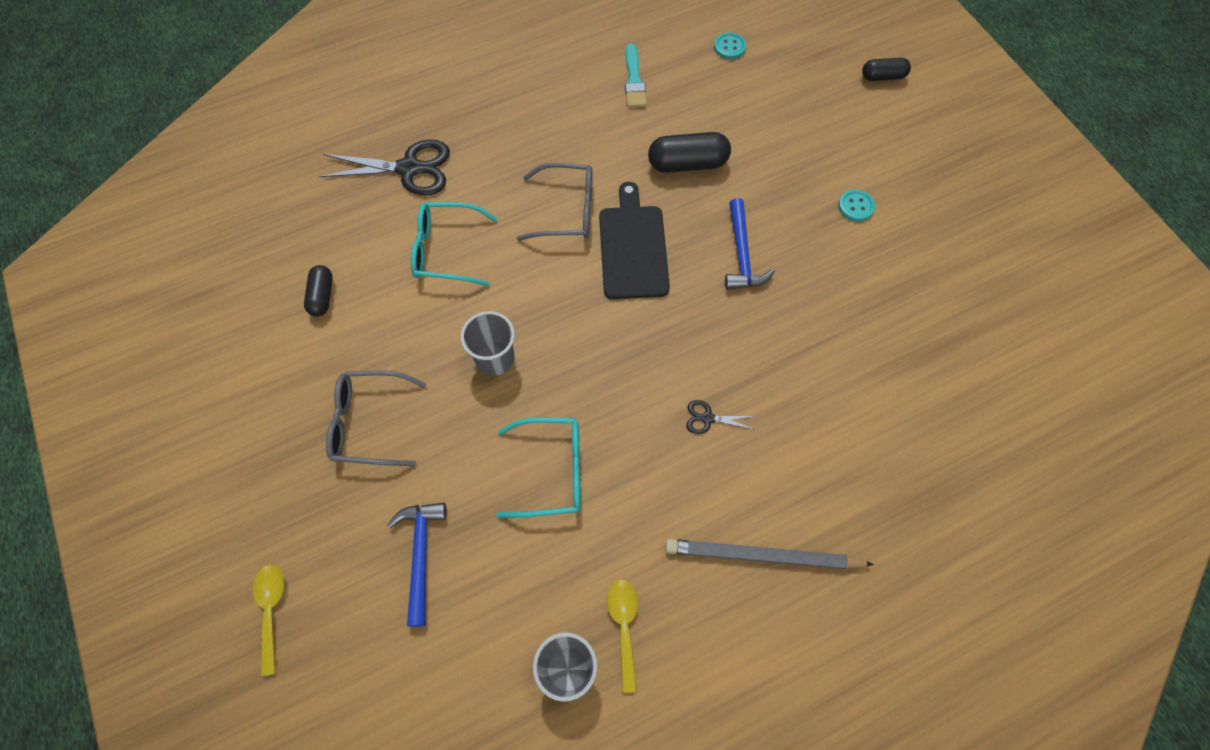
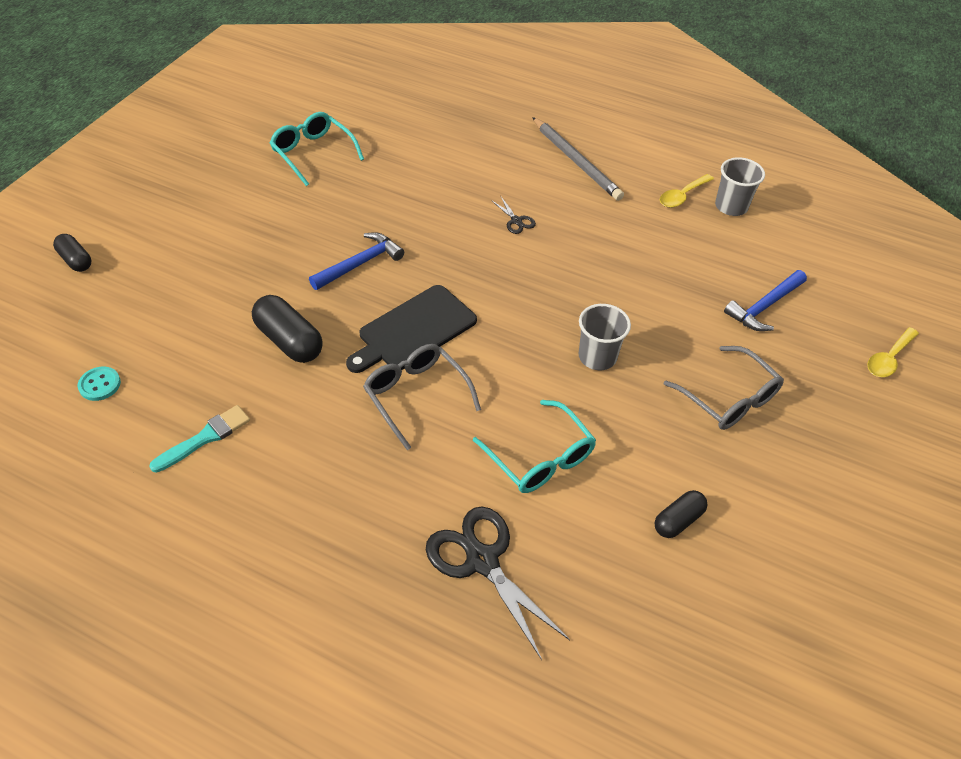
camera: 130 degrees left, 15 degrees down
turquoise glasses [496,417,581,518] -> turquoise glasses moved to [270,112,364,186]
turquoise button [838,189,875,221] -> none

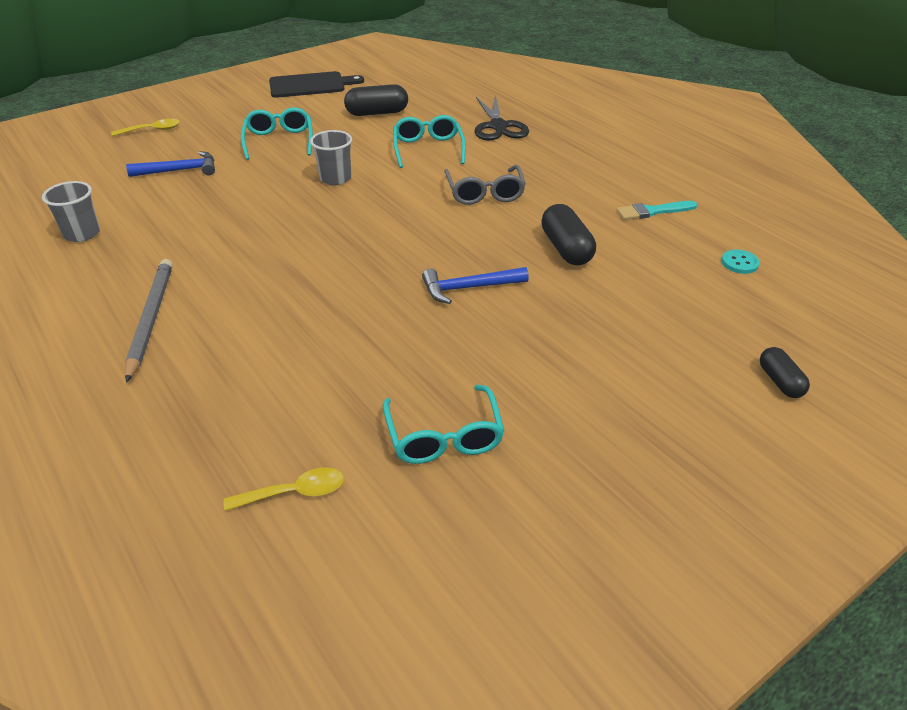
camera: 150 degrees left, 10 degrees down
black cutting board [346,285,477,373] -> black cutting board moved to [269,71,364,98]
black scissors [491,197,536,234] -> none
black capsule [655,490,707,538] -> black capsule [344,84,408,116], size x1.63
yellow spoon [660,174,714,208] -> yellow spoon moved to [223,467,344,511]
grey glasses [664,346,784,430] -> turquoise glasses [241,107,313,160]

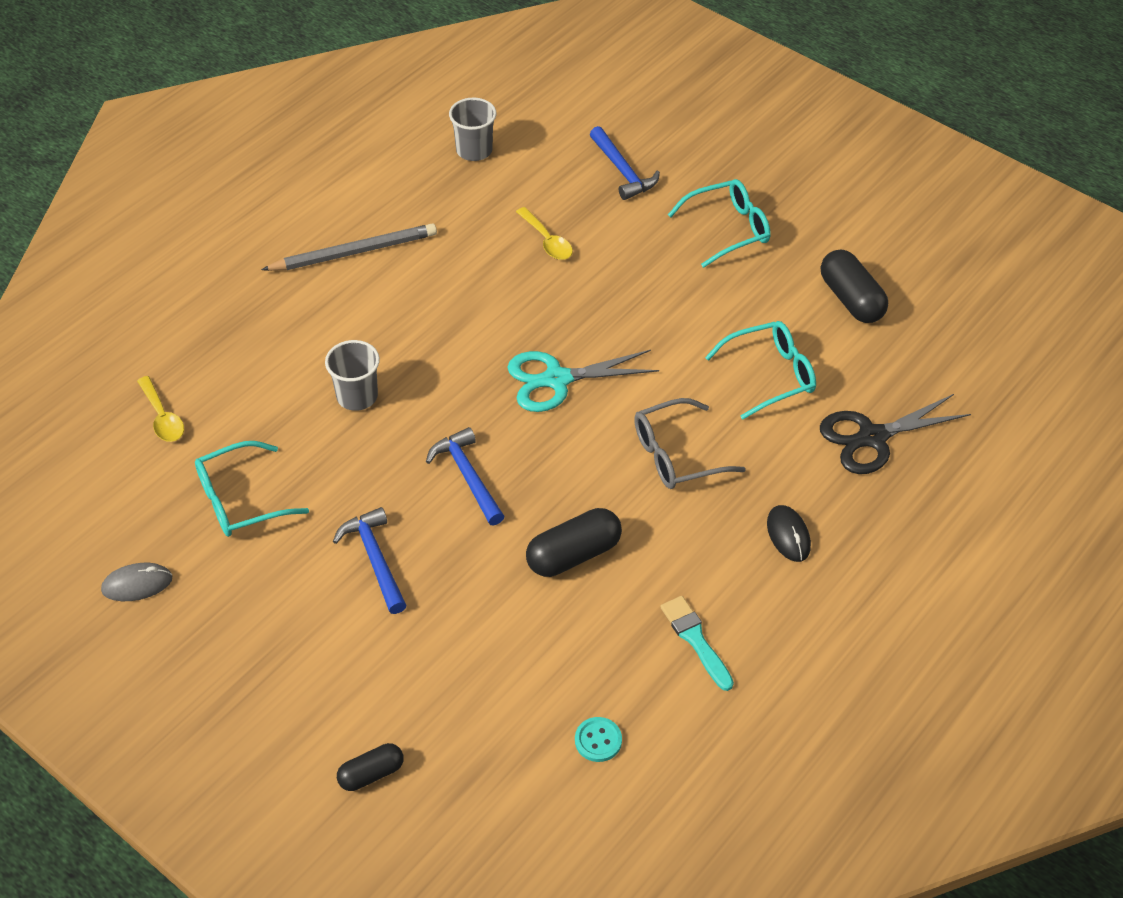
camera: 75 degrees right, 10 degrees up
yellow spoon [111,119,180,136] -> yellow spoon moved to [516,207,573,260]
black cutting board [269,71,364,98] -> none
grey cup [310,130,352,185] -> grey cup moved to [325,340,380,411]
none -> grey mouse [101,563,172,601]
none -> blue hammer [333,507,407,614]
none -> turquoise scissors [508,350,659,412]
none -> black mouse [767,505,811,562]

